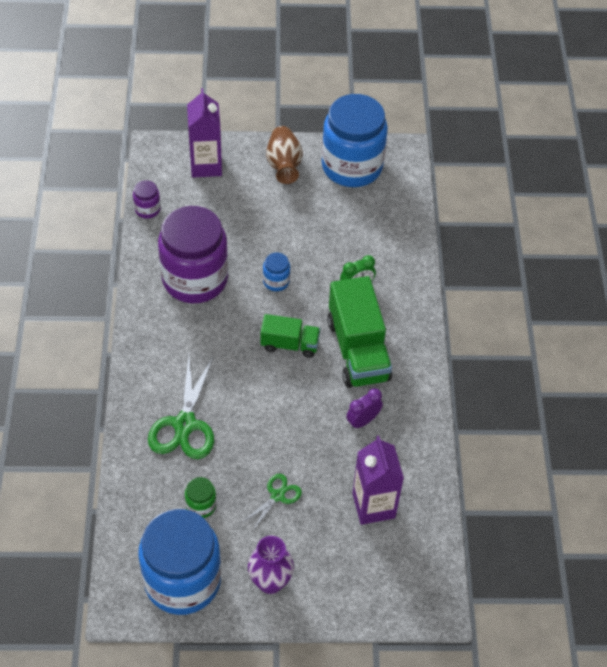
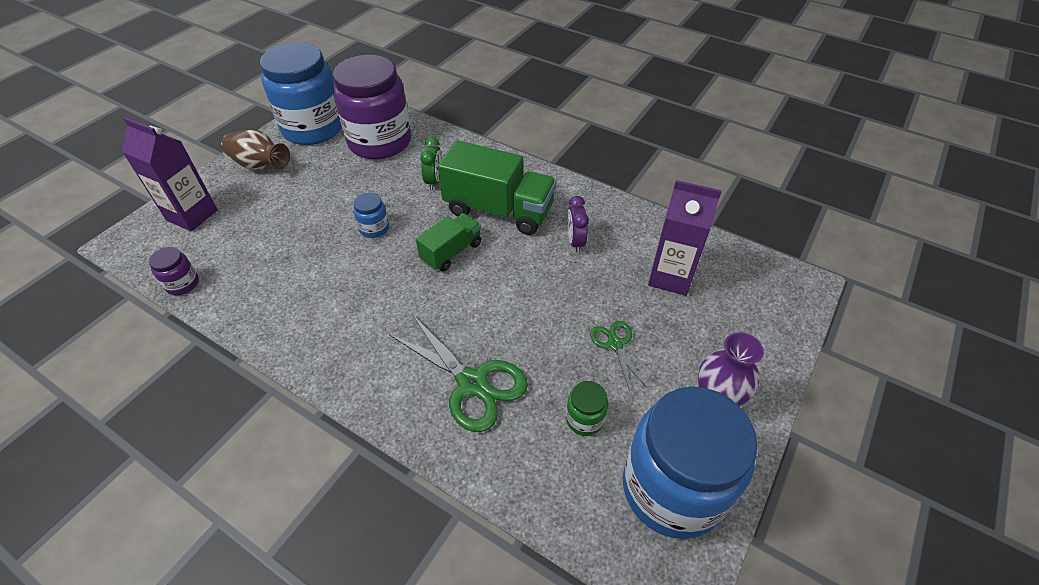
camera: 55 degrees left, 5 degrees down
purple jar [158,206,228,303] -> purple jar moved to [333,55,411,159]

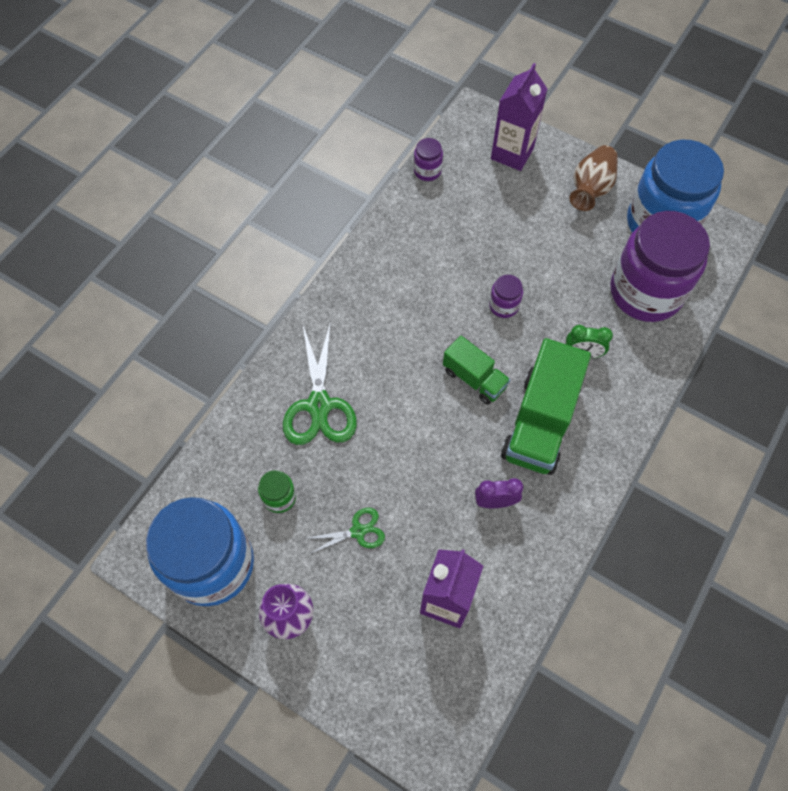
camera: 90 degrees right, 15 degrees up
blue jar [353,193,389,238] -> purple jar [489,275,523,318]
green scissors [389,314,528,432] -> green scissors turned 45 degrees counterclockwise [283,321,357,445]

